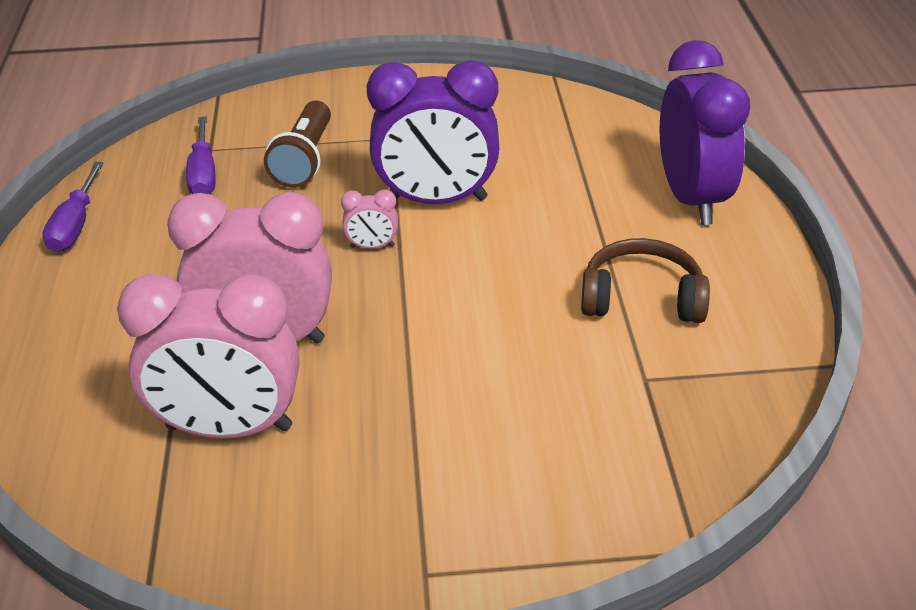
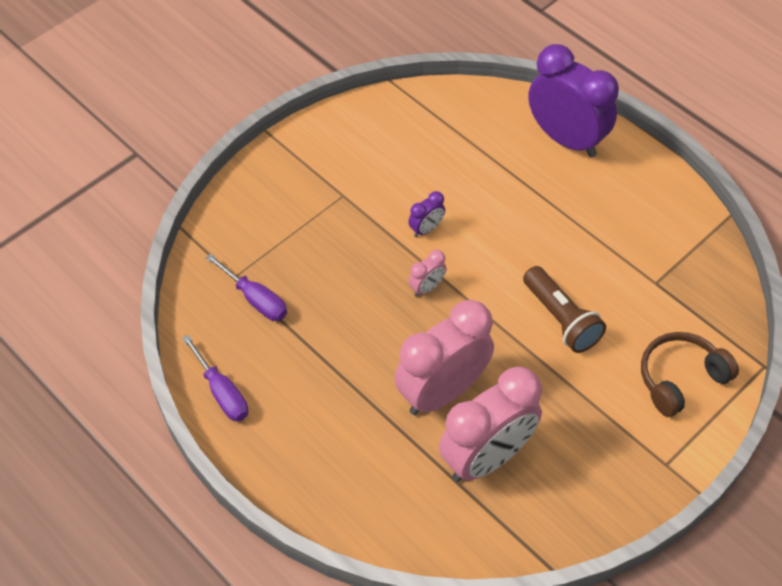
camera: 40 degrees left, 15 degrees up
brown flashlight [264,101,331,188] -> brown flashlight moved to [523,266,606,353]
purple clock [366,60,499,204] -> purple clock [408,191,445,237], size x0.42
brown headphones [581,238,710,323] -> brown headphones moved to [641,332,739,417]

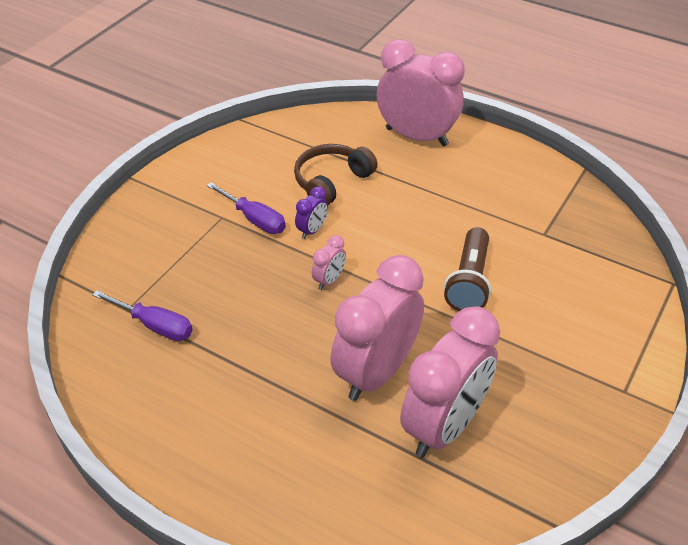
camera: 15 degrees left, 10 degrees down
purple screwdriver [182,335,248,421] -> purple screwdriver moved to [206,182,286,234]
brown flashlight [523,266,606,353] -> brown flashlight turned 60 degrees clockwise [444,227,491,311]
purple clock [528,44,619,157] -> pink clock [377,39,465,146]
brown headphones [641,332,739,417] -> brown headphones moved to [294,144,378,205]

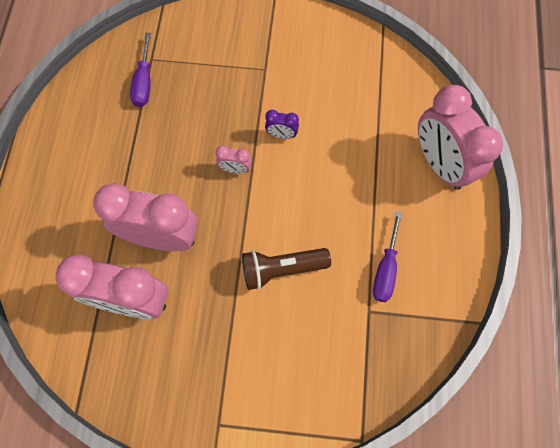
camera: 65 degrees right, 25 degrees up
purple screwdriver [206,182,286,234] -> purple screwdriver moved to [373,211,402,302]
brown headphones [294,144,378,205] -> none
pink clock [377,39,465,146] -> pink clock turned 150 degrees clockwise [418,85,503,190]

